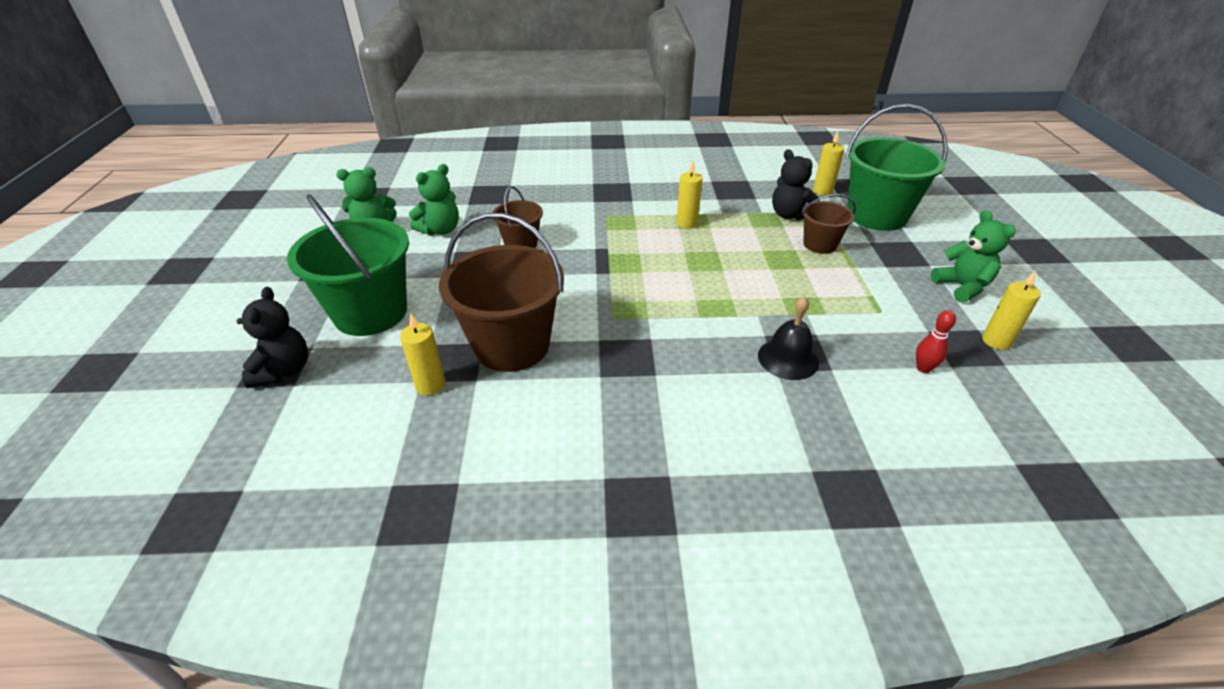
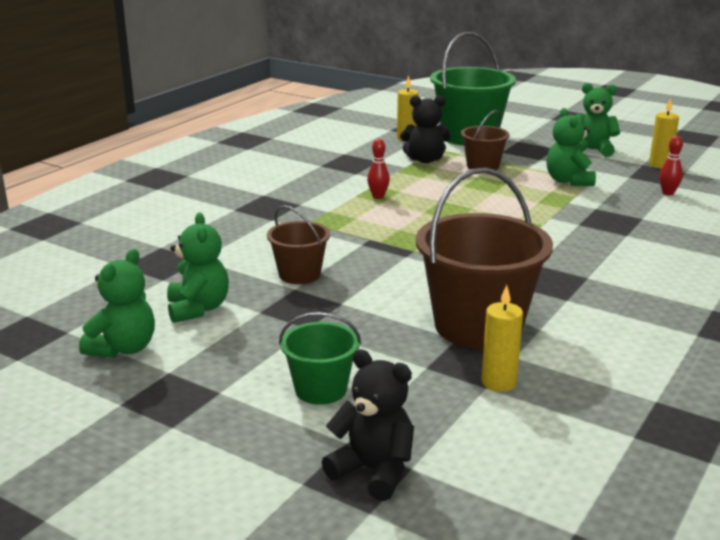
camera: 55 degrees left, 15 degrees down
green bucket [287,194,409,336] -> green bucket [279,312,361,405], size x0.53
yellow candle [676,160,703,228] -> red bowling pin [367,139,390,199]
black bell [758,296,819,380] -> none
none -> green teddy bear [546,108,596,186]

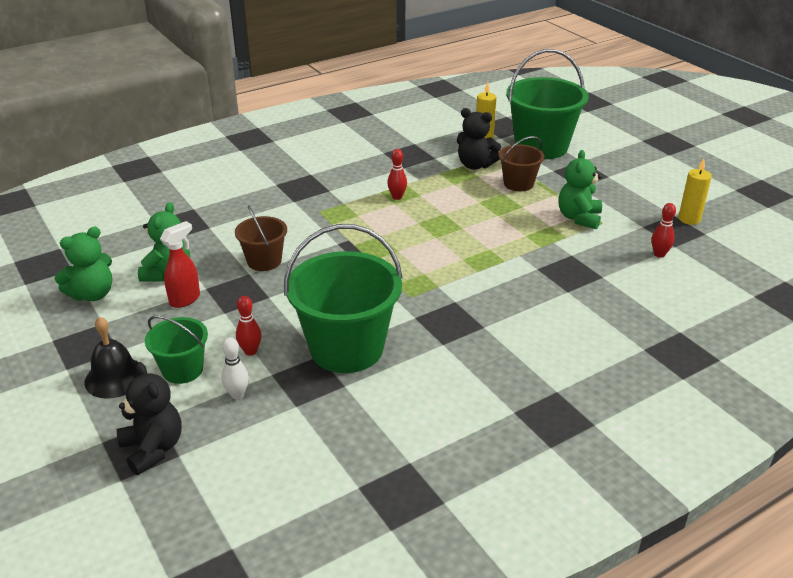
camera: 25 degrees right, 10 degrees up
brown bucket [416,168,553,349] -> green bucket [284,224,403,373]
yellow candle [481,285,523,392] -> none
green teddy bear [576,83,620,157] -> none
none -> black bell [85,316,139,399]
none -> red spray bottle [160,221,200,308]
none -> white bowling pin [221,337,249,399]
none -> red bowling pin [236,296,262,356]

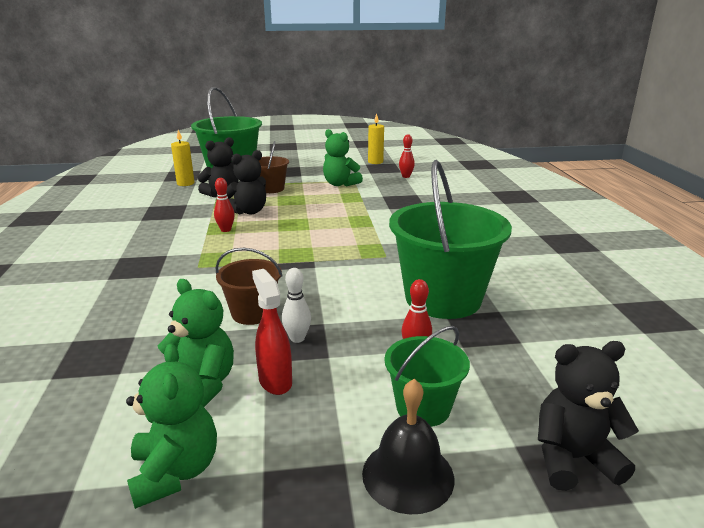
camera: 65 degrees left, 10 degrees down
white bowling pin [221,337,249,399] -> white bowling pin moved to [282,268,311,343]
none -> black teddy bear [226,150,266,214]

